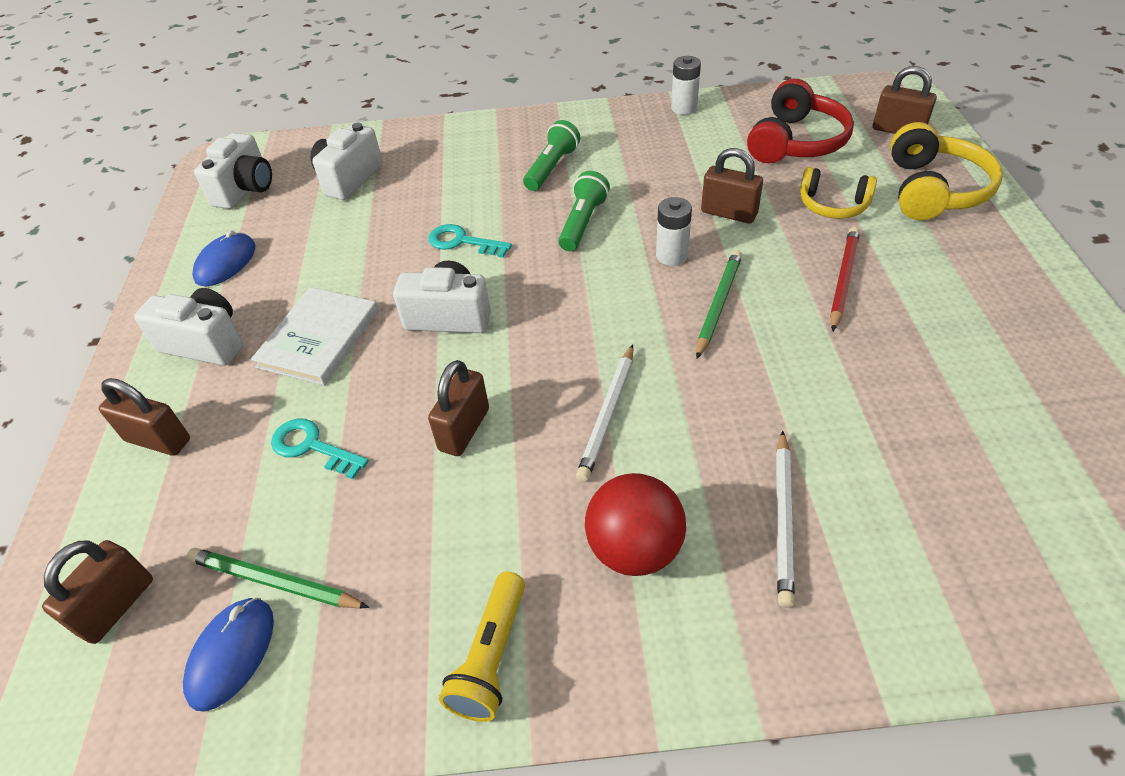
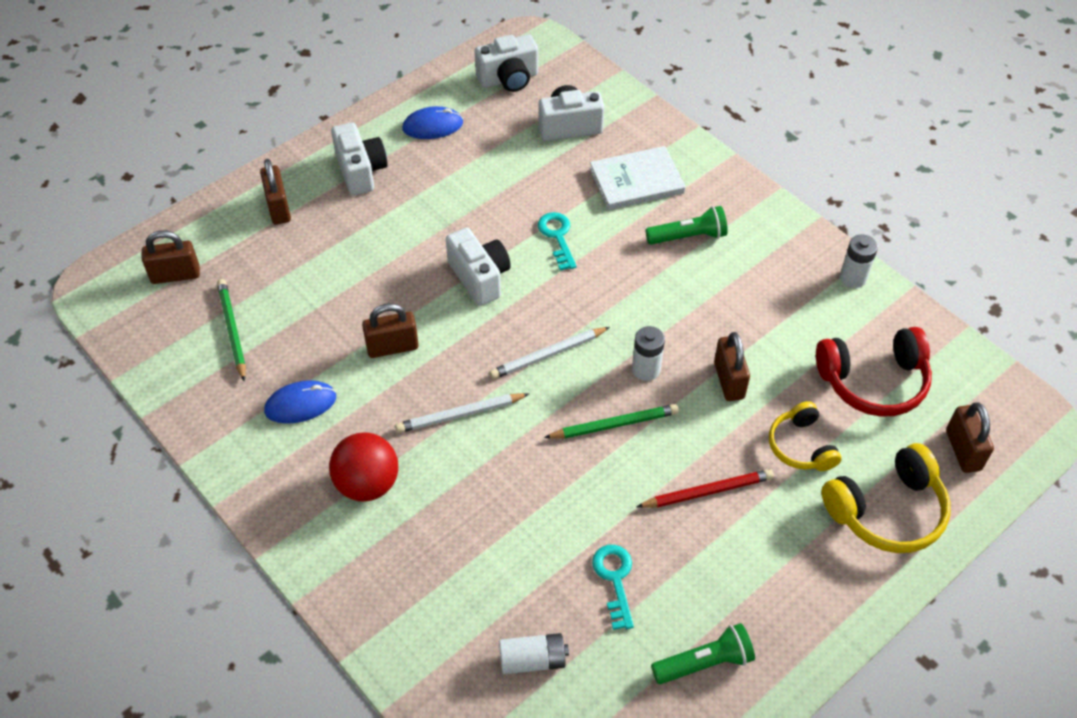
camera: 50 degrees right, 5 degrees up
blue mouse [183,598,274,711] -> blue mouse moved to [264,380,336,424]
white book [251,287,378,385] -> white book moved to [590,146,685,210]
turquoise key [271,419,369,479] -> turquoise key moved to [592,545,634,630]
yellow flashlight [439,571,525,722] -> none
green flashlight [558,171,610,251] -> green flashlight moved to [651,623,755,684]
white pencil [776,431,795,608] -> white pencil moved to [489,327,610,379]
none -> white battery [499,633,569,674]

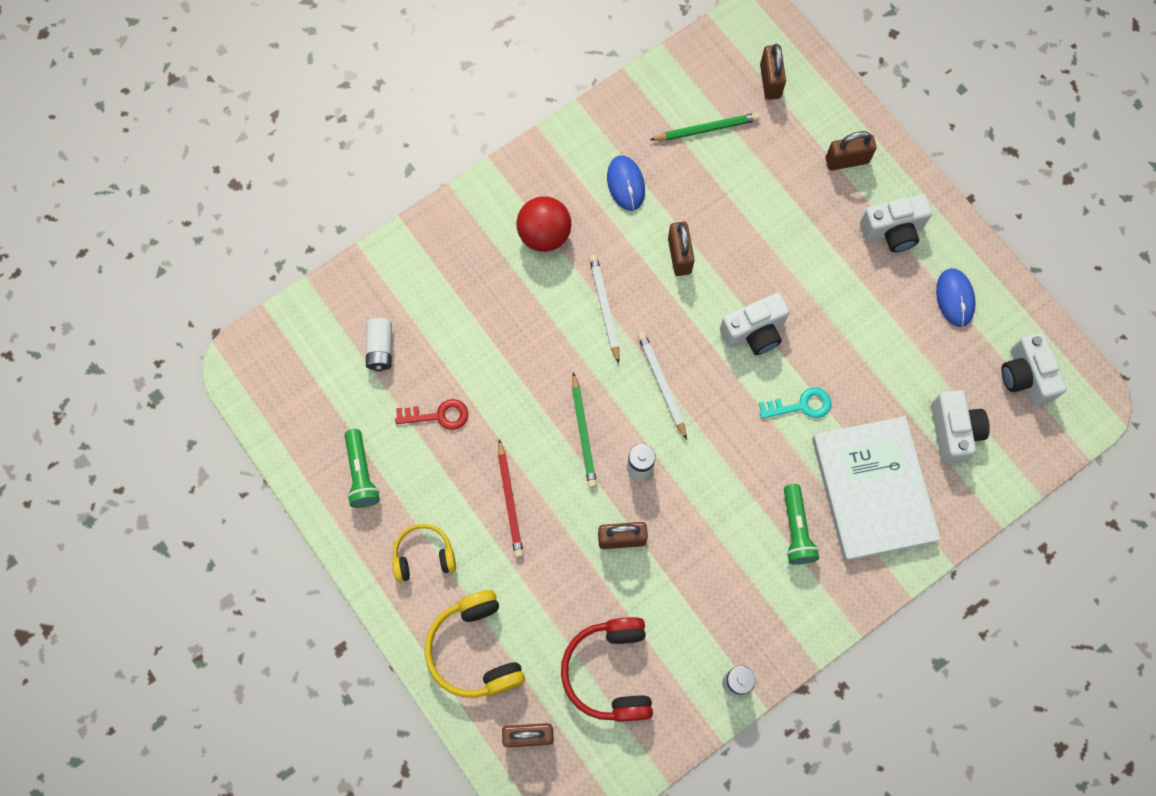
camera: 95 degrees right, 20 degrees up
white book [590,146,685,210] -> white book [812,416,941,561], size x1.57
turquoise key [592,545,634,630] -> red key [395,399,468,430]
yellow headphones [769,401,842,471] -> yellow headphones moved to [392,524,456,582]

